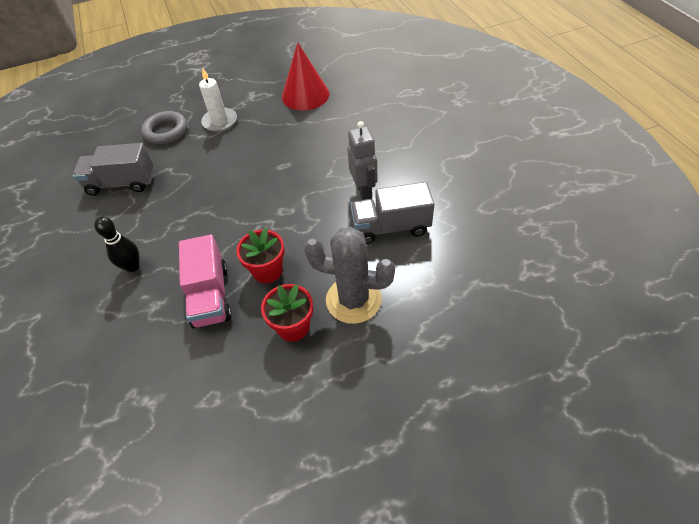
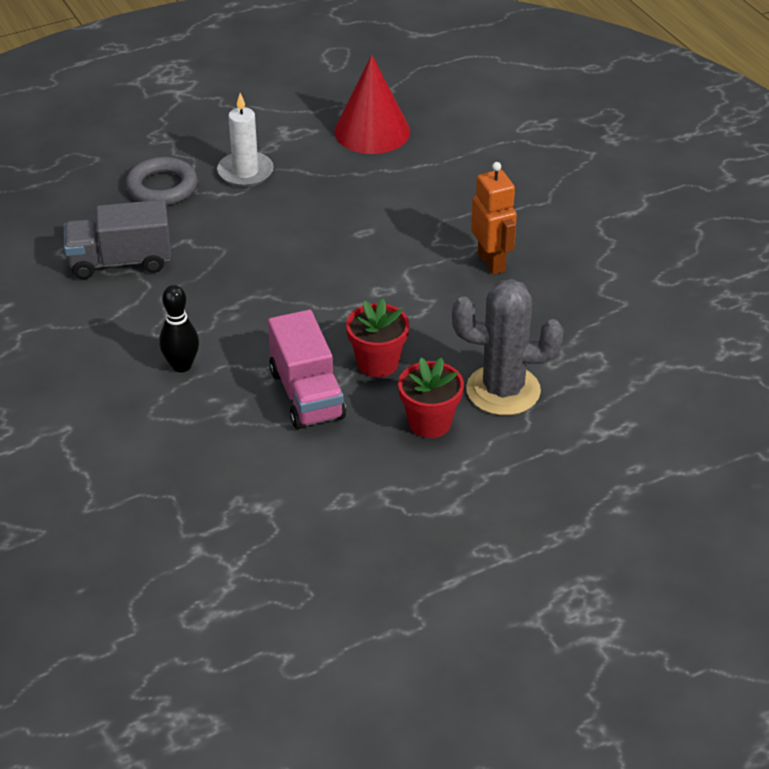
camera: 10 degrees left, 10 degrees down
grey robot [347,121,377,200] -> orange robot [471,162,517,275]
grey truck [350,182,435,244] -> none

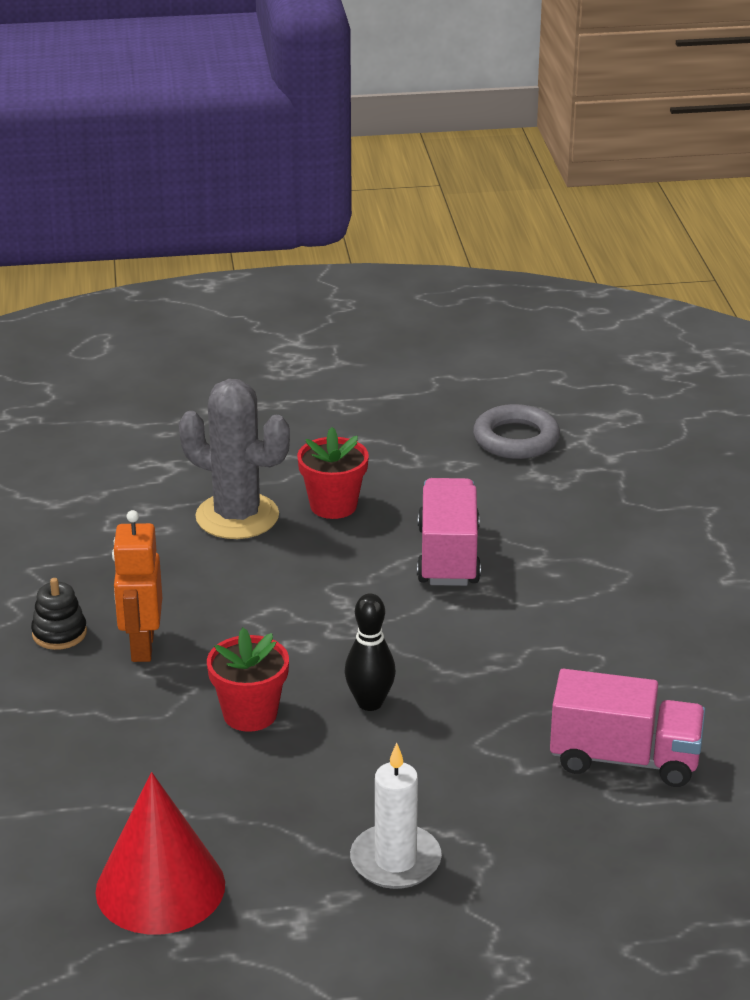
camera: 160 degrees left, 10 degrees down
grey truck [64,200,171,279] -> pink truck [550,669,705,787]
grey ring [126,157,198,206] -> grey ring moved to [473,404,560,459]
black bowling pin [159,285,199,372] -> black bowling pin moved to [344,593,396,711]
red flower pot [346,298,409,377] -> red flower pot moved to [207,628,289,732]
none -> black stacking toy [31,578,87,650]

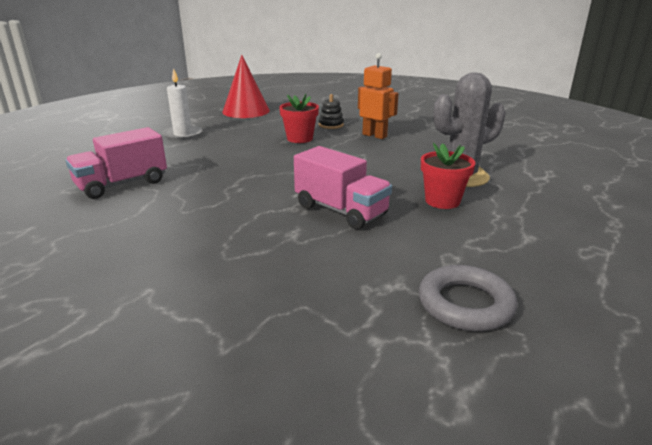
camera: 130 degrees right, 5 degrees down
black stacking toy [31,578,87,650] -> black stacking toy moved to [319,94,344,129]
black bowling pin [344,593,396,711] -> none

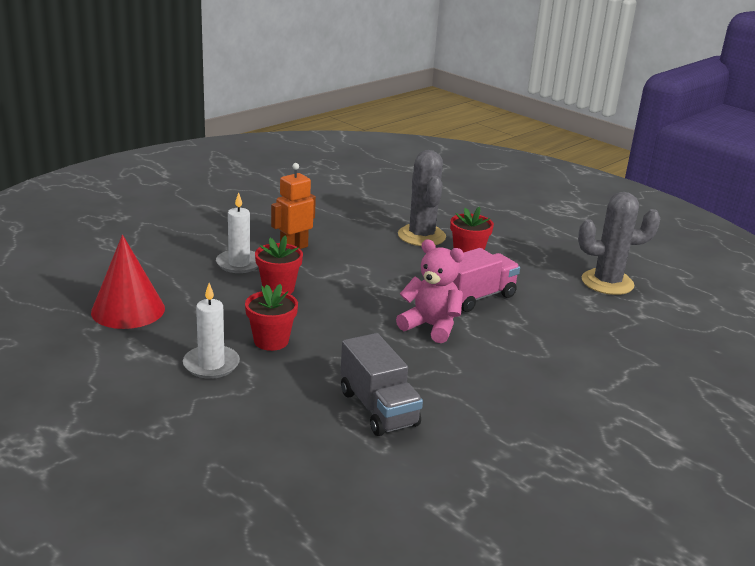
camera: 80 degrees left, 0 degrees up
pink truck [65,127,167,199] -> grey truck [340,333,423,436]
black stacking toy [319,94,344,129] -> white candle [216,192,258,273]
grey ring [419,265,517,331] -> grey cactus [578,192,661,295]
none -> red flower pot [245,284,298,351]
none -> pink teddy bear [396,240,464,343]

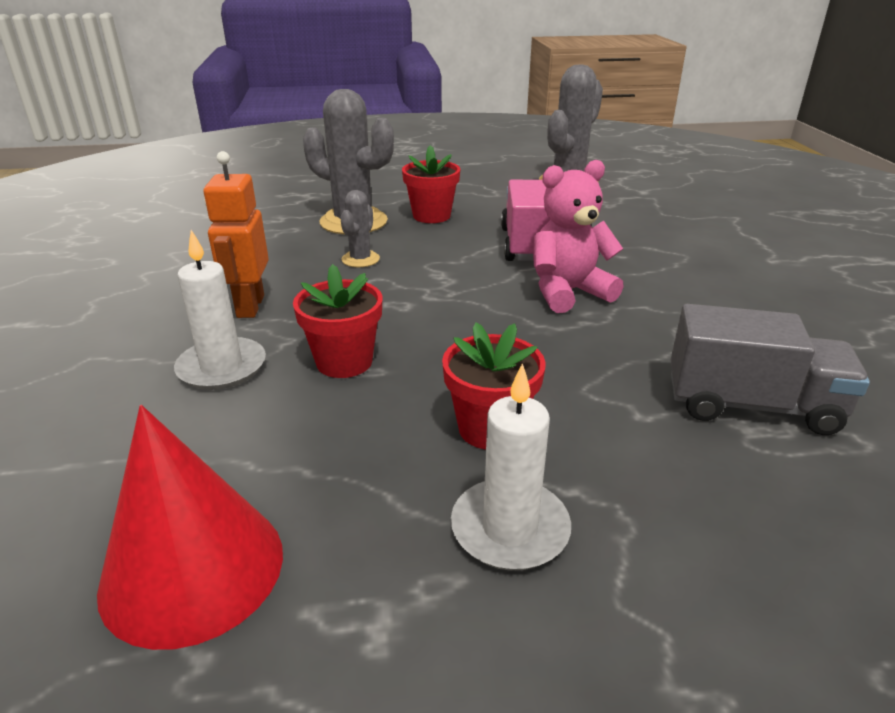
camera: 50 degrees left, 5 degrees up
none -> grey cactus [340,190,380,267]

